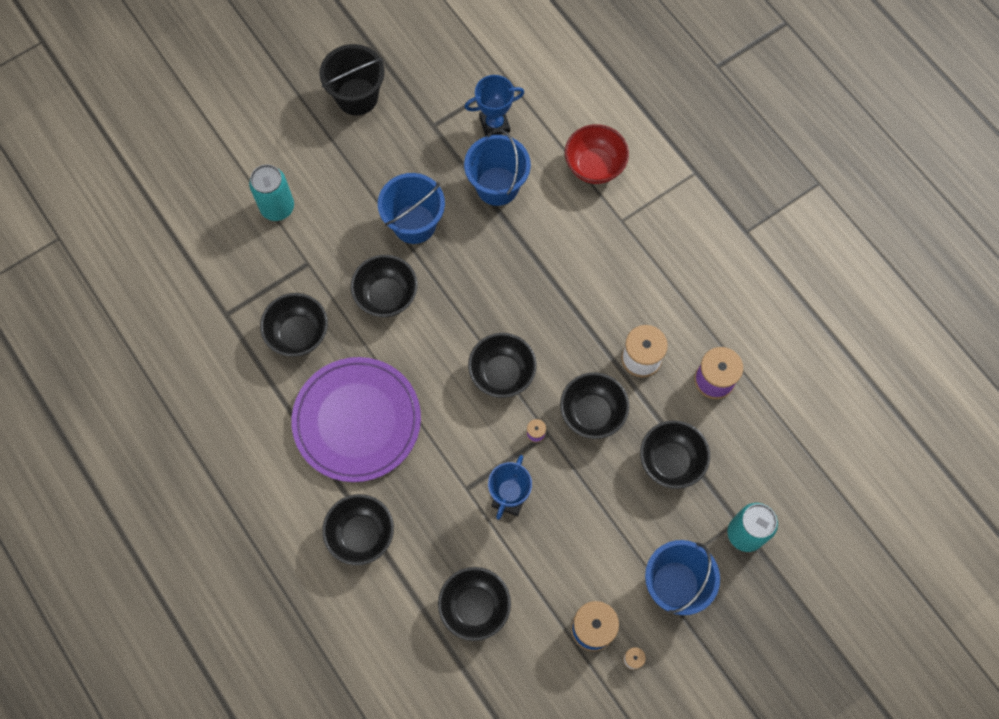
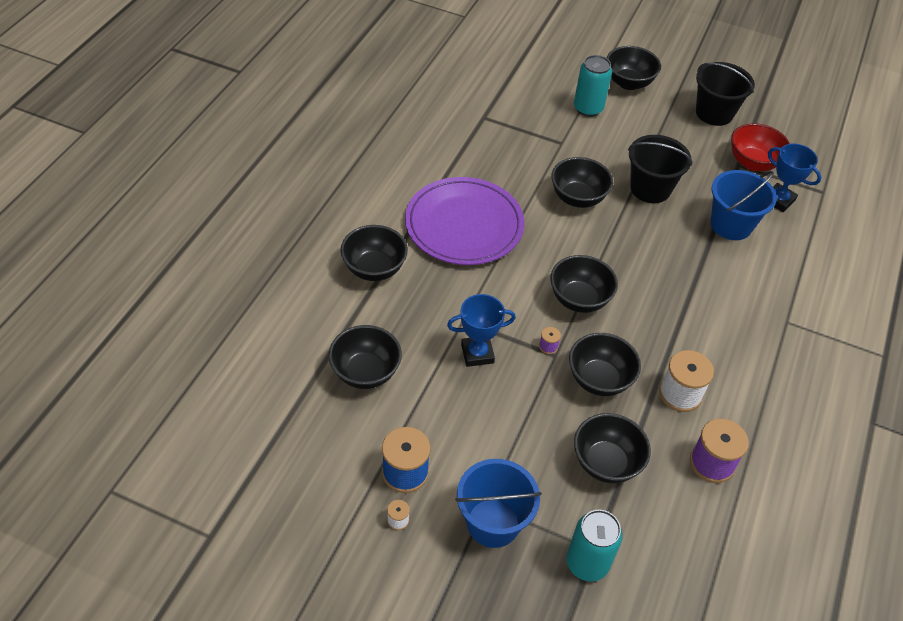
camera: 55 degrees right, 20 degrees down
black bowl [260,293,328,357] -> black bowl moved to [607,46,661,90]
blue bucket [378,173,445,244] -> black bucket [628,135,692,203]
red bowl [565,124,629,184] -> red bowl moved to [731,123,790,171]

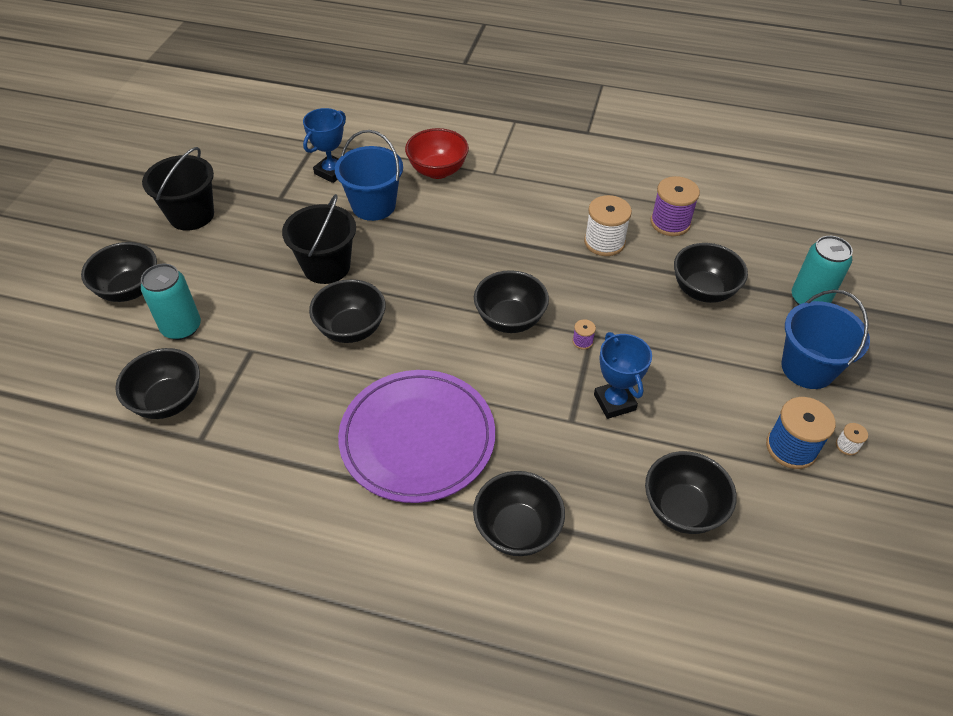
camera: 95 degrees left, 0 degrees up
black bowl [569,333,641,396] -> black bowl moved to [115,348,200,419]
red bowl [731,123,790,171] -> red bowl moved to [405,128,469,179]

